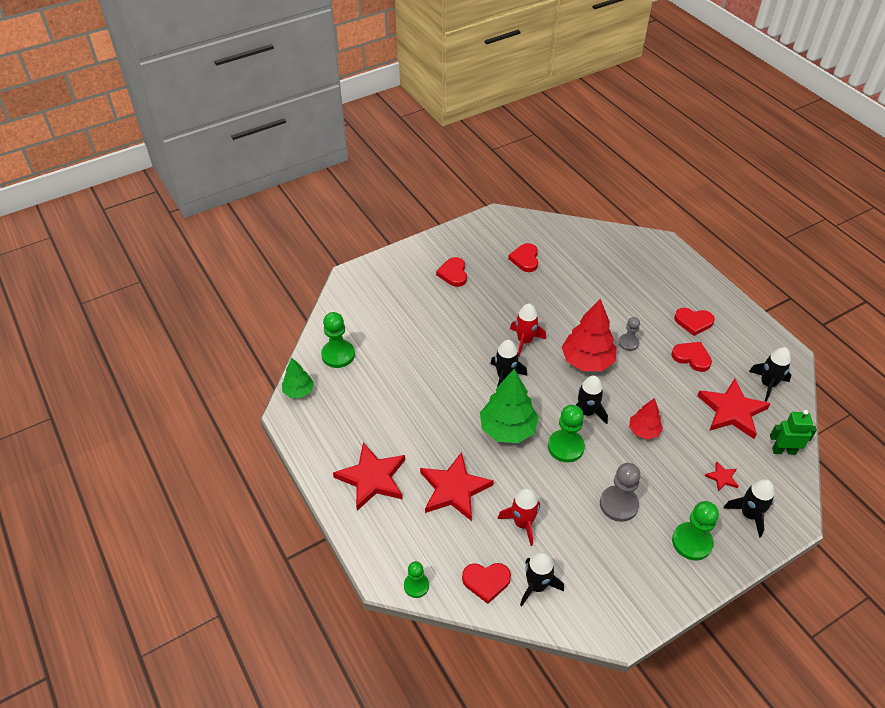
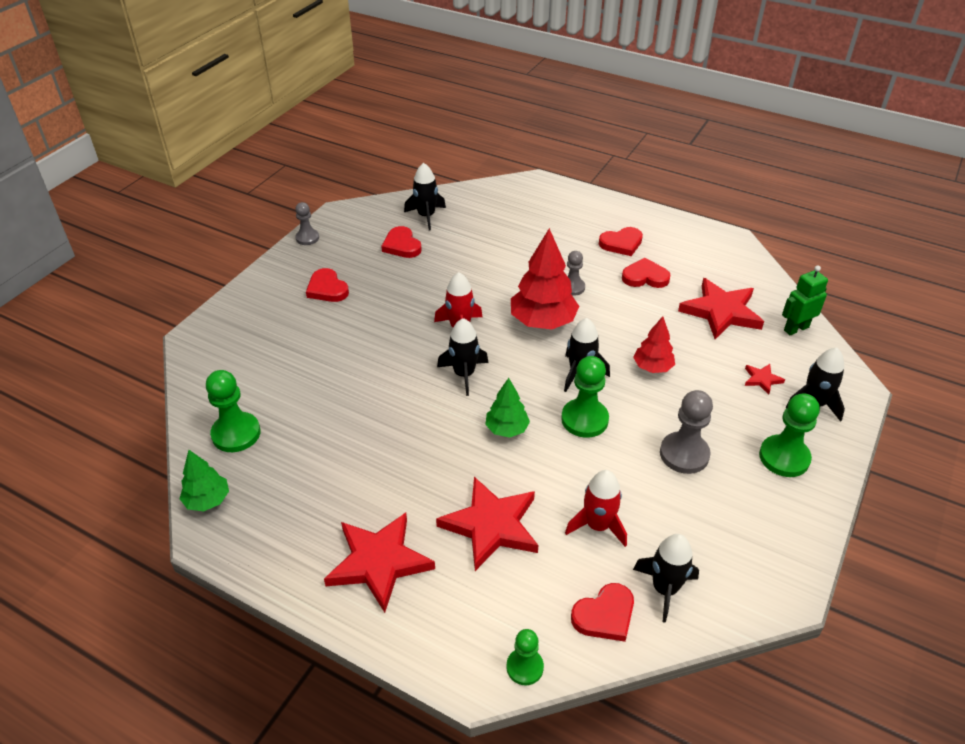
camera: 30 degrees left, 5 degrees down
green tree [480,369,539,443] -> green tree [485,378,530,438], size x0.57
black rocket [749,347,791,402] -> black rocket moved to [404,163,446,230]
none -> grey pawn [295,202,319,245]

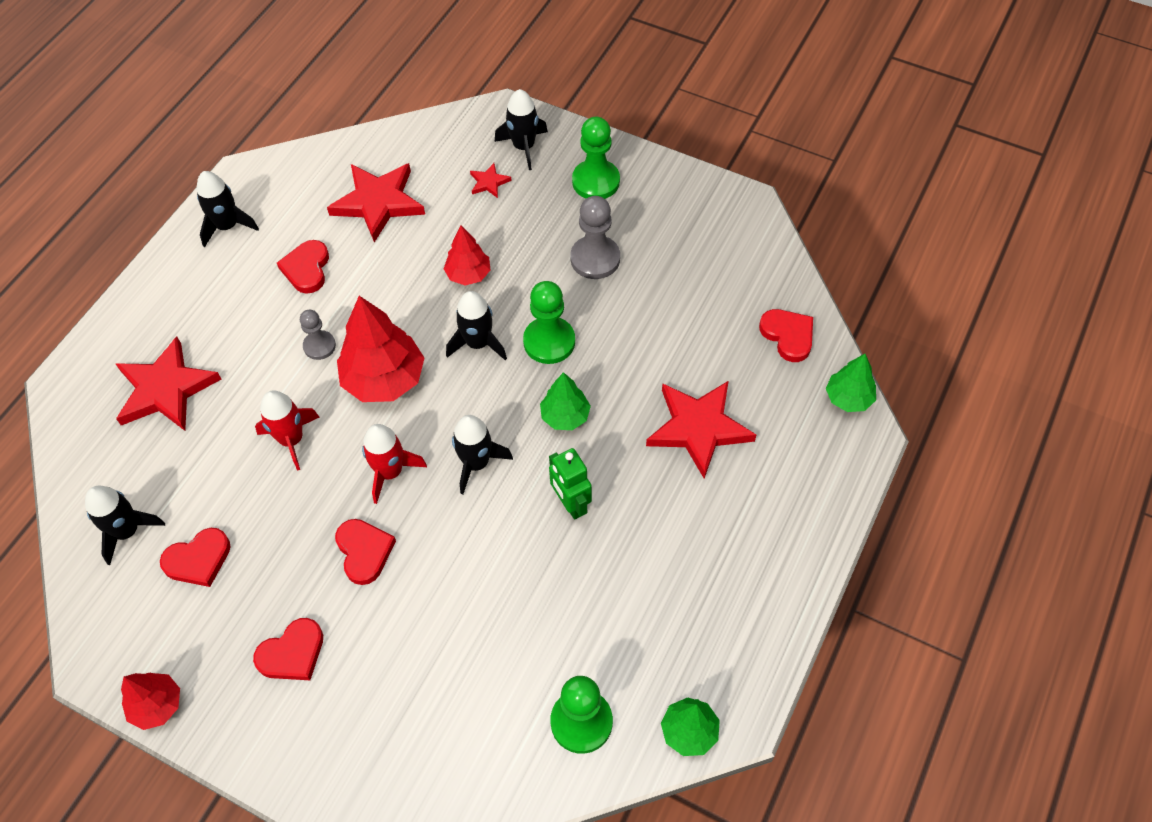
camera: 90 degrees left, 15 degrees up
grey pawn [295,202,319,245] -> red tree [121,672,180,730]
red star [324,513,435,613] -> red star moved to [116,337,221,431]
green pawn [507,629,544,685] -> green tree [826,354,876,412]
red rocket [565,470,627,547] -> red rocket moved to [255,390,320,471]
red heart [599,227,643,256] -> red heart moved to [335,519,396,585]
black rocket [633,534,699,623] -> black rocket moved to [196,171,259,247]
green robot [782,265,828,335] -> green robot moved to [549,448,592,520]

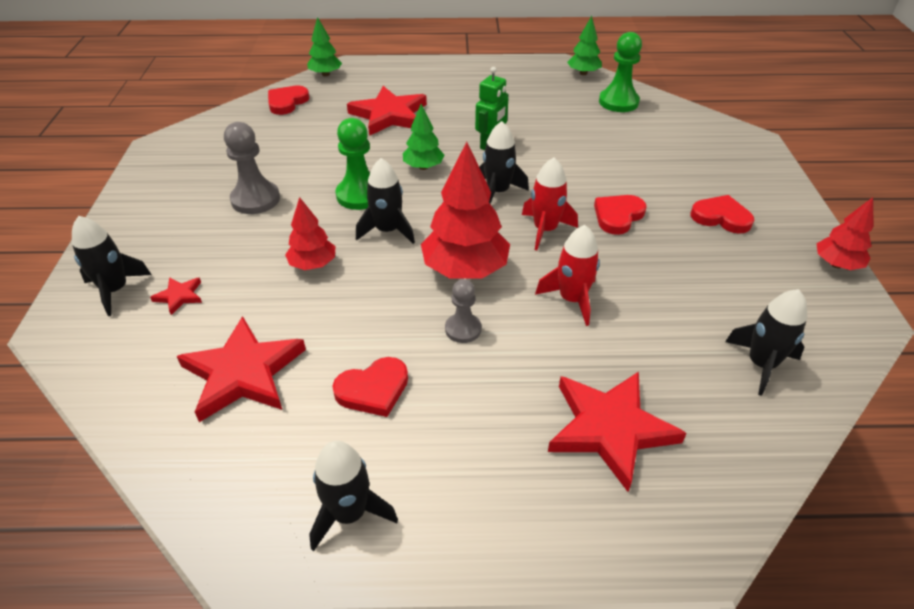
camera: 120 degrees left, 15 degrees down
red heart [160,528,231,587] -> none
green pawn [572,117,620,199] -> none

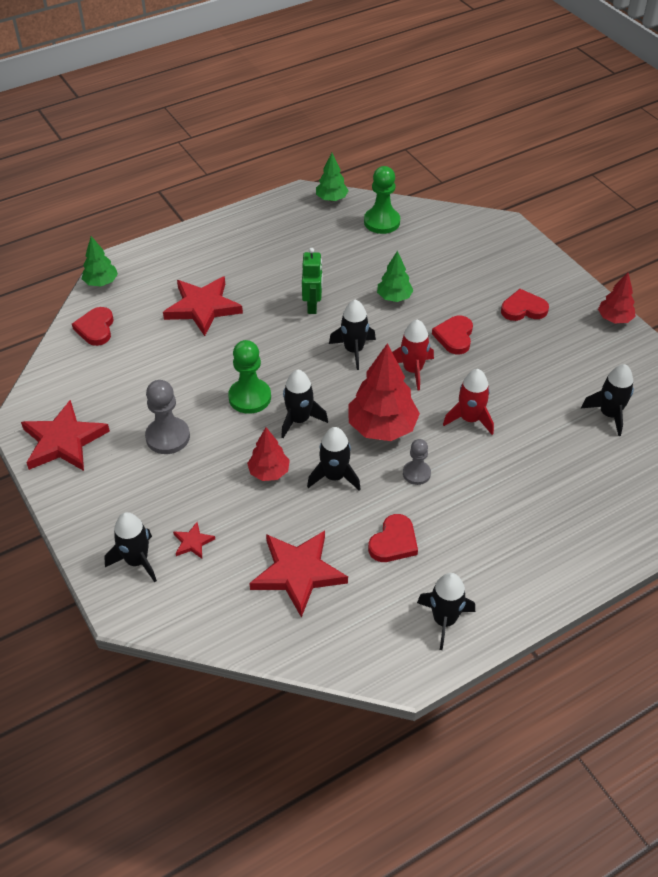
camera: 30 degrees left, 5 degrees up
green tree [403,104,445,170] -> green tree moved to [377,251,414,302]
red star [548,372,687,492] -> red star moved to [21,400,110,471]
none -> black rocket [307,427,361,491]

